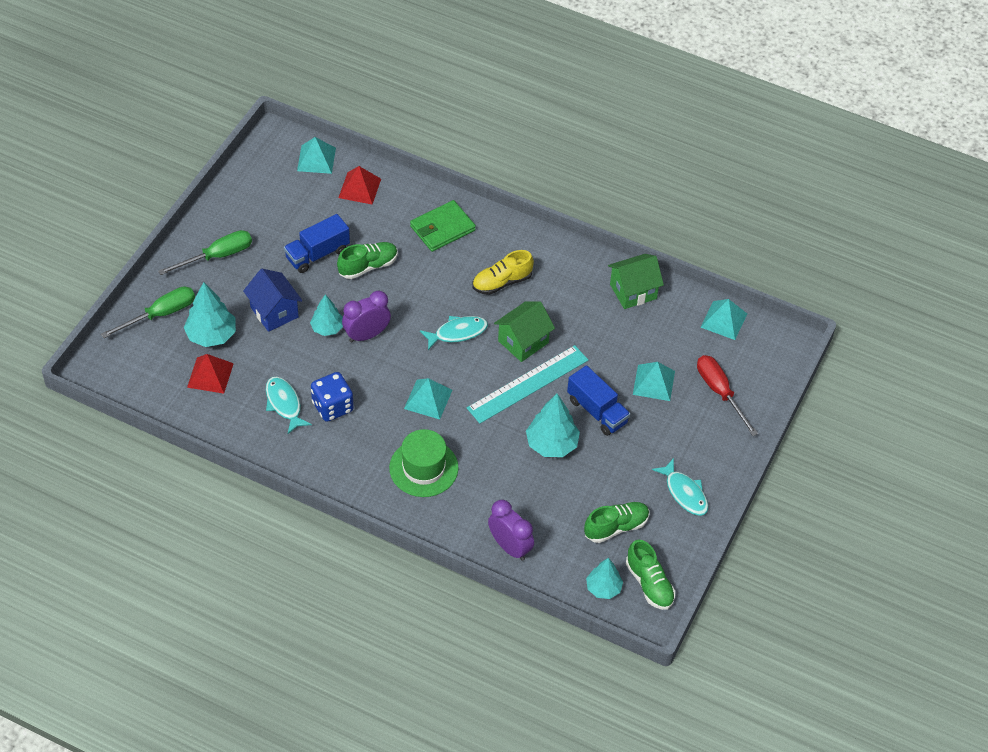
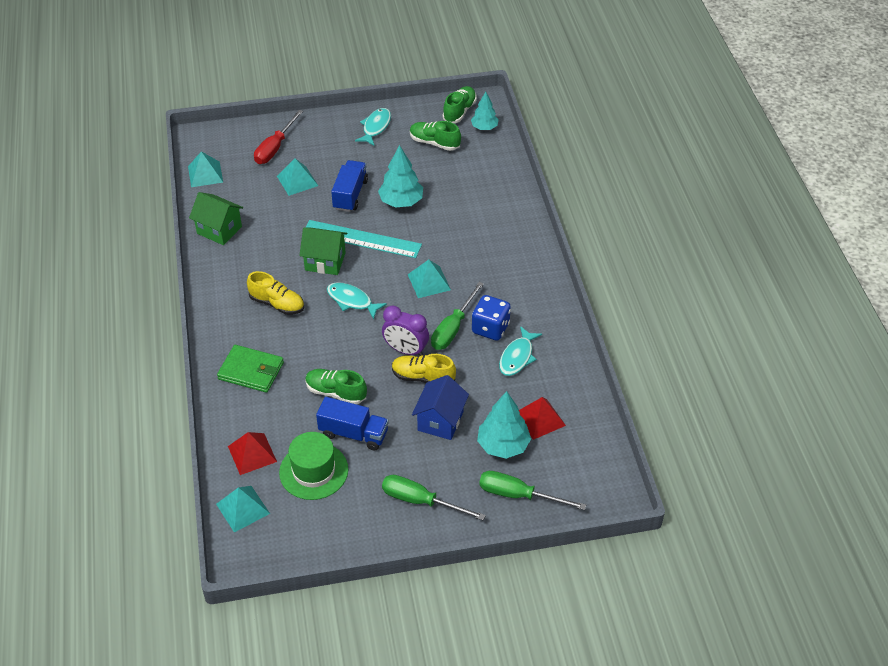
camera: 125 degrees left, 5 degrees down
turquoise tree [310,294,343,336] -> yellow shoe [392,354,456,383]
green hat [389,429,459,497] -> green hat moved to [279,432,348,500]
purple clock [488,500,534,561] -> none
none -> green screwdriver [431,282,484,350]

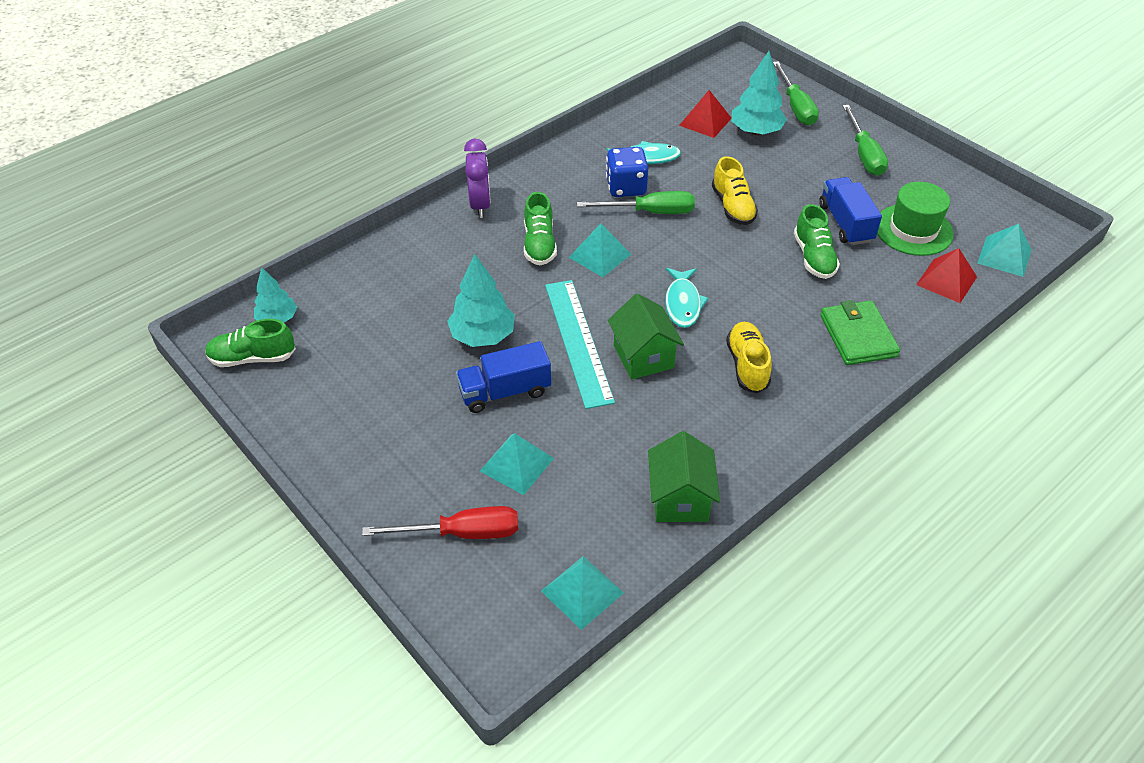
camera: 120 degrees left, 0 degrees up
turquoise fish [355,108,391,146] -> none
purple clock [382,305,429,356] -> purple clock moved to [464,138,491,218]
green shoe [410,121,461,151] -> green shoe moved to [524,192,557,265]
blue house [412,375,469,440] -> none

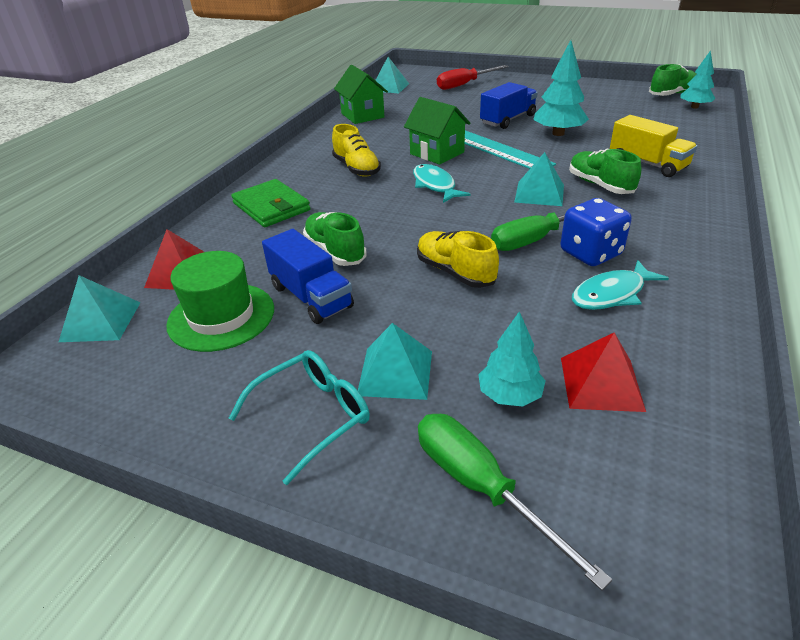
camera: 155 degrees right, 10 degrees down
purple clock [464,138,491,218] -> none
turquoise pyramid [480,433,554,495] -> turquoise pyramid moved to [358,323,432,400]
turquoise tree [732,51,787,135] -> turquoise tree [478,311,545,407], size x0.65
green screwdriver [843,105,888,176] -> turquoise glasses [229,350,370,485]
none -> yellow truck [610,115,697,177]

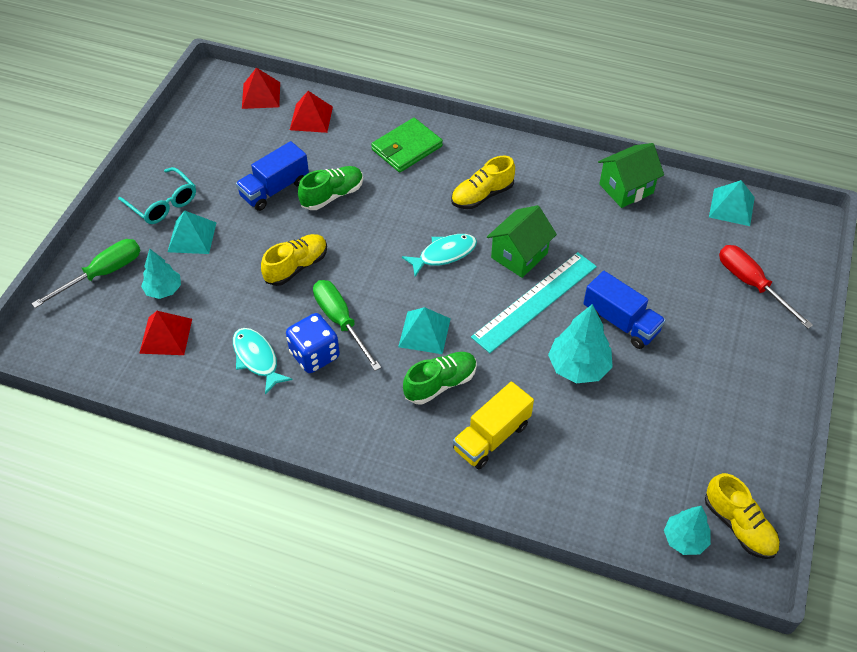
camera: 85 degrees right, 15 degrees up
turquoise pyramid [59,275,141,342] -> red pyramid [242,68,280,109]
green hat [166,251,274,352] -> none
green shoe [649,64,696,96] -> yellow shoe [705,473,780,559]

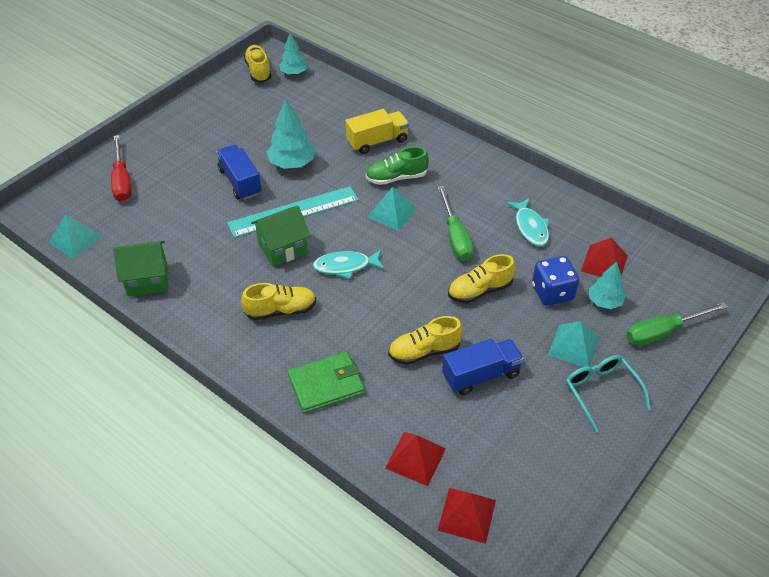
camera: 160 degrees left, 5 degrees down
blue dice [286,313,340,373] -> blue dice moved to [532,256,579,306]
green shoe [298,166,363,210] -> yellow shoe [388,316,463,365]

